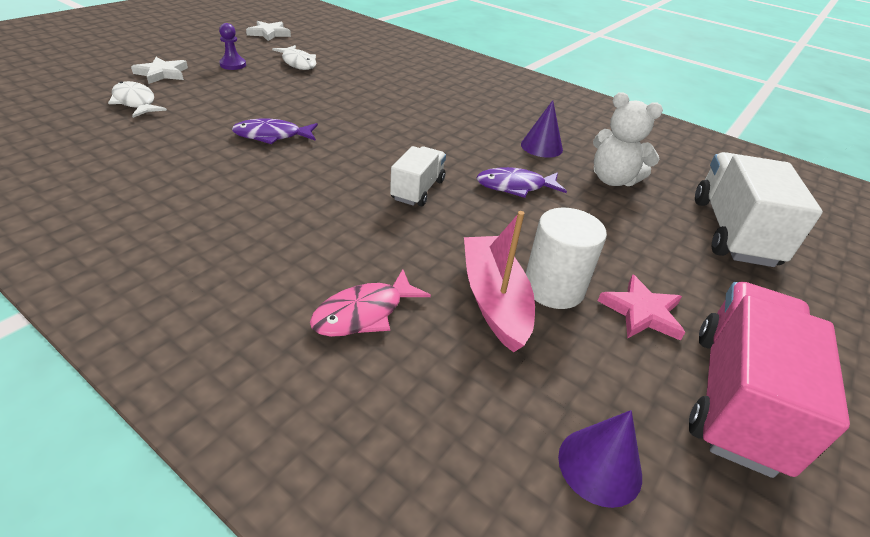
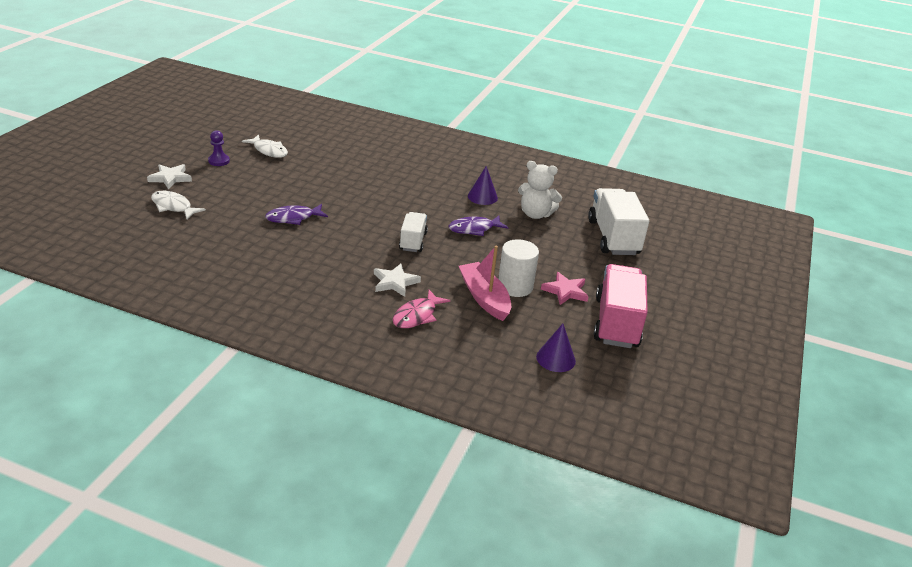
camera: 15 degrees left, 5 degrees down
white star [246,21,291,41] -> white star moved to [374,264,421,297]

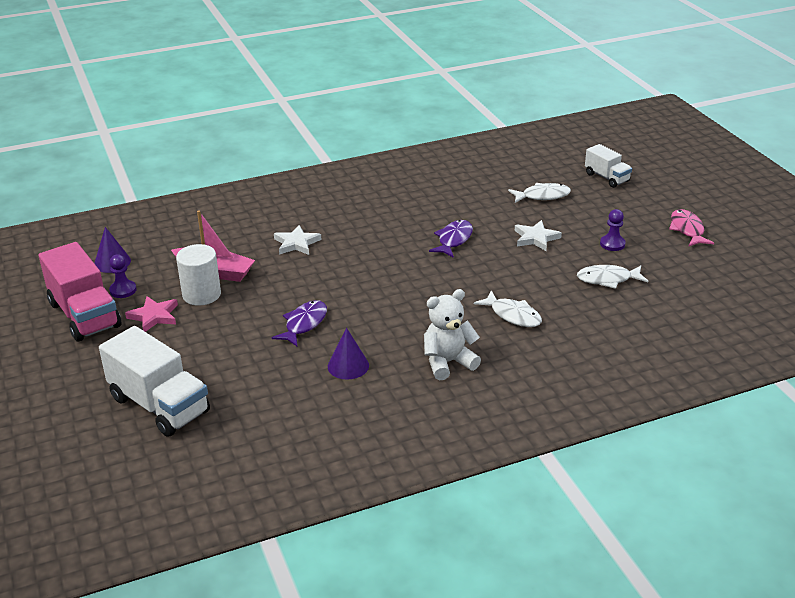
camera: 140 degrees right, 0 degrees up
white star [147,164,192,189] -> white star moved to [515,220,562,251]
pink fish [393,290,450,328] -> pink fish moved to [669,209,714,247]
white truck [399,212,428,252] -> white truck moved to [585,144,632,188]
white teddy bear [518,161,562,219] -> white teddy bear moved to [424,289,481,380]
none -> purple pawn [109,254,137,298]
none -> white fish [474,290,542,327]

